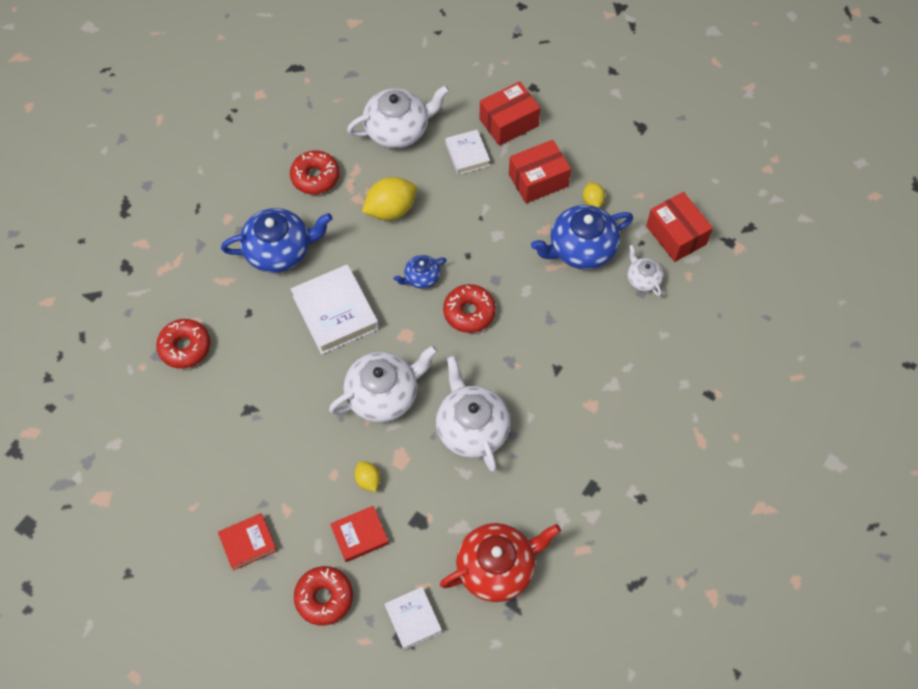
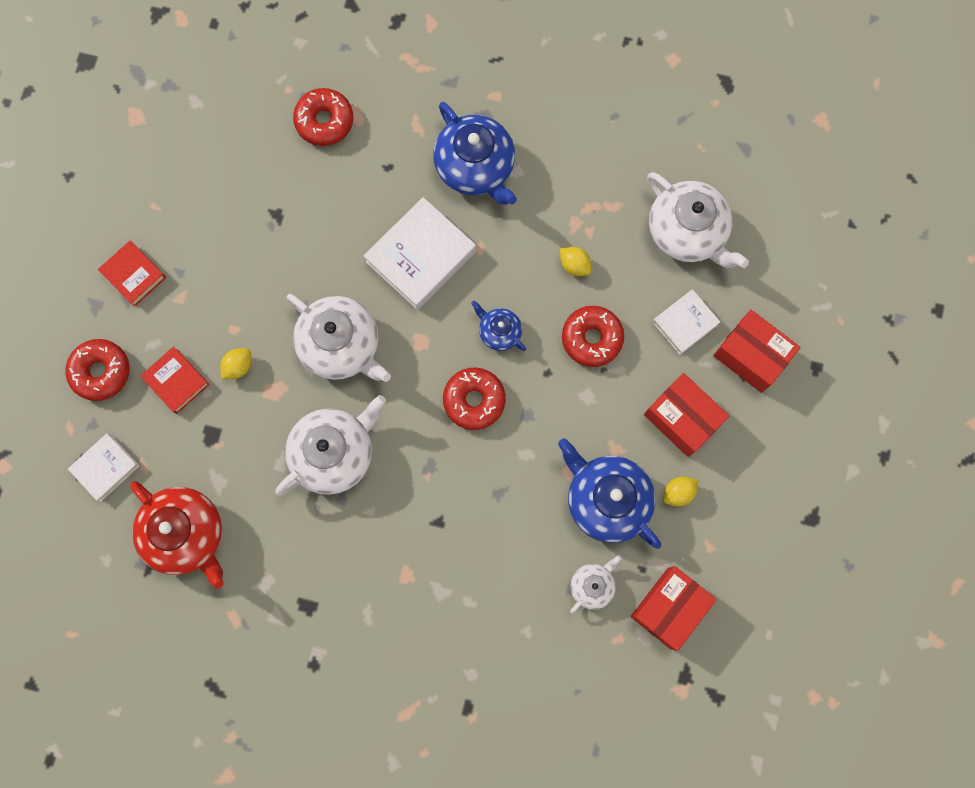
camera: 70 degrees right, 15 degrees up
red donut [290,150,340,194] -> red donut moved to [562,306,624,367]
yellow lemon [362,177,417,220] -> yellow lemon [560,247,591,276], size x0.53

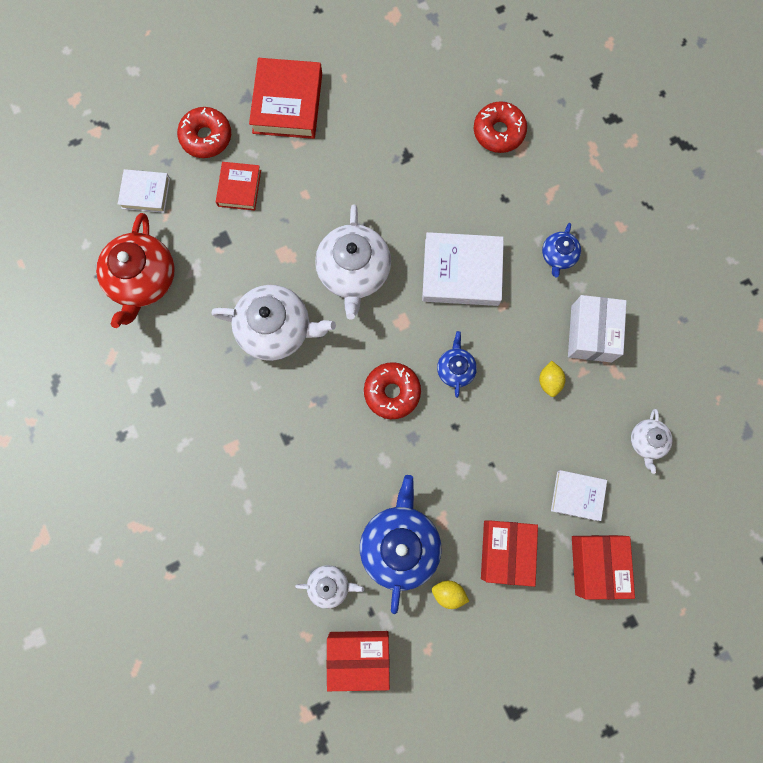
camera: 50 degrees right, 0 degrees up
red book [98,241,166,307] -> red book [249,58,322,139], size x1.71
yellow lemon [220,348,251,379] -> none
blue teapot [433,102,517,205] -> blue teapot [542,223,581,278], size x0.52
red donut [562,306,624,367] -> none
white teapot [647,172,749,268] -> white teapot [631,409,673,474], size x0.52
none -> white box [568,295,627,362]

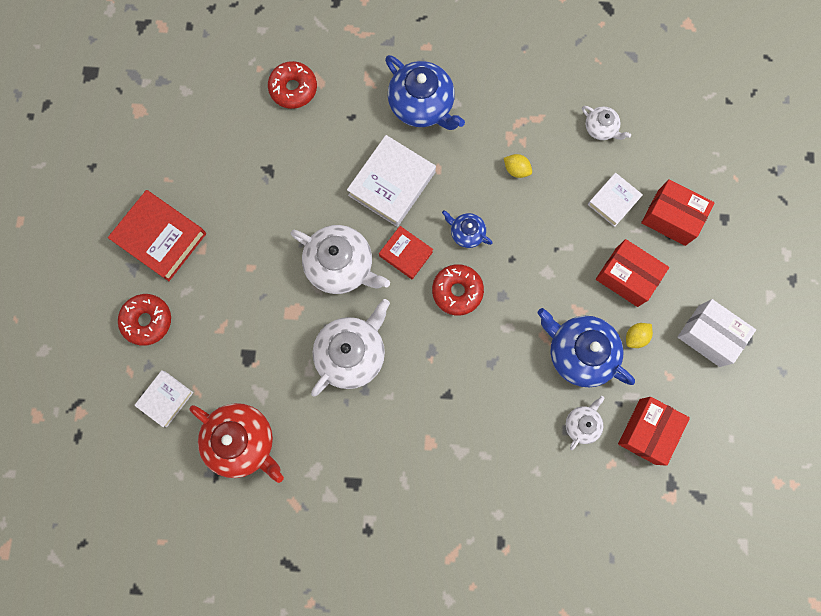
camera: 60 degrees left, 0 degrees up
red book [216,162,261,211] -> red book moved to [379,226,433,279]
blue teapot [542,223,581,278] -> blue teapot [385,55,465,130], size x1.94
white box [568,295,627,362] -> white box moved to [678,299,756,367]

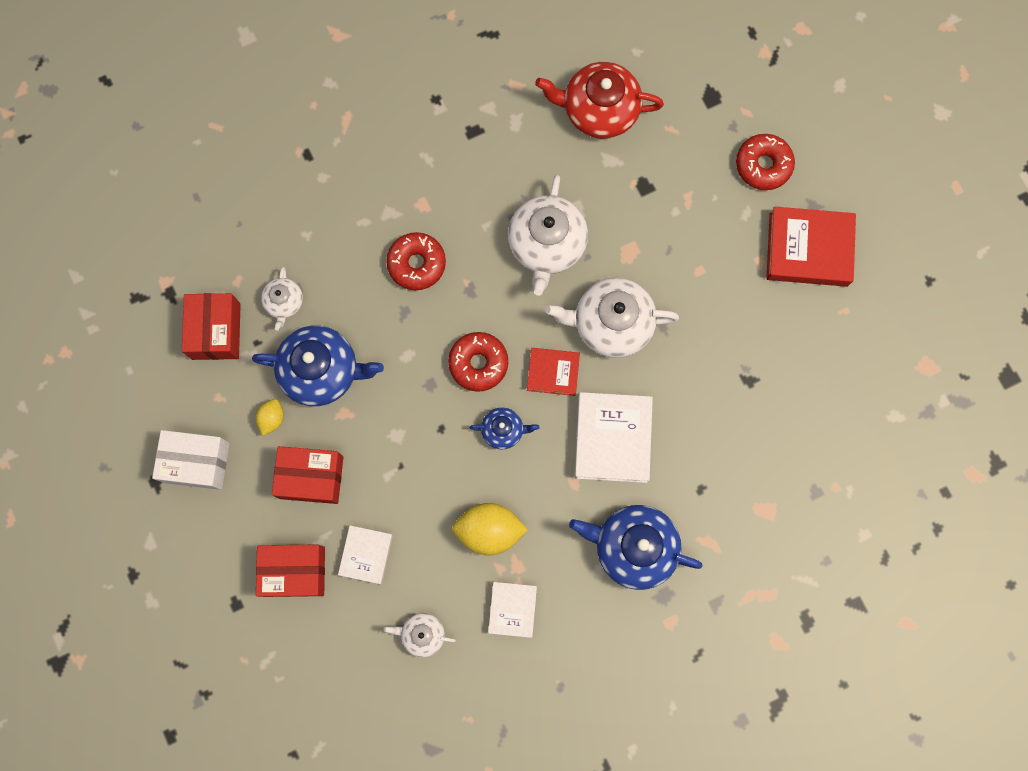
camera: 150 degrees right, 0 degrees up
white book [134,370,193,428] -> white book moved to [488,582,537,638]
red donut [268,61,317,109] -> red donut moved to [386,232,446,290]
yellow lemon [504,154,532,178] -> yellow lemon [452,503,528,556], size x1.87

